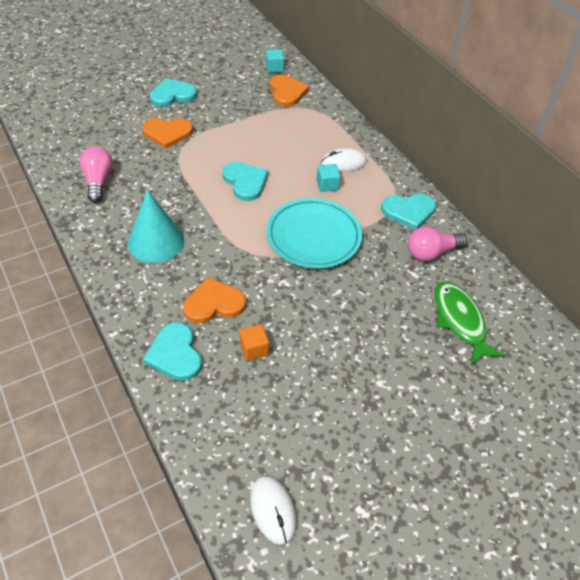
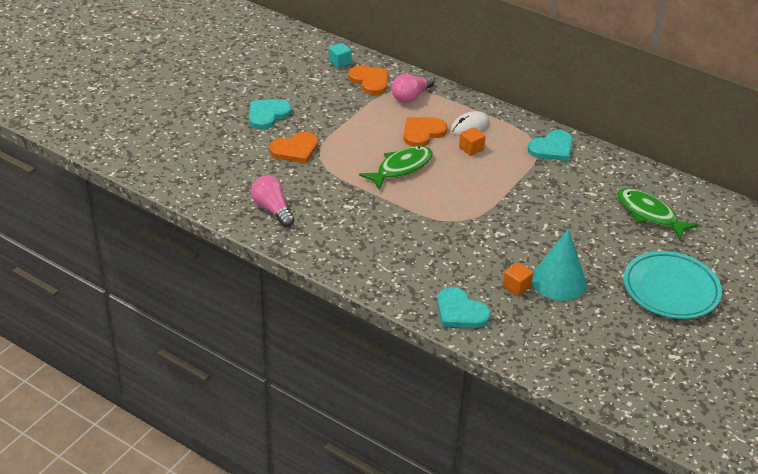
camera: 25 degrees left, 10 degrees down
turquoise cone [128,190,184,263] -> turquoise cone moved to [532,229,587,301]
orange heart [183,277,246,323] -> orange heart moved to [404,117,448,147]
turquoise heart [222,162,268,201] -> green fish [359,146,433,190]
white mouse [250,476,297,545] -> none
turquoise plate [266,198,362,269] -> turquoise plate moved to [623,251,722,319]
turquoise cube [316,164,341,192] -> orange cube [459,127,485,156]
pink light bulb [408,227,467,261] -> pink light bulb moved to [392,74,435,103]

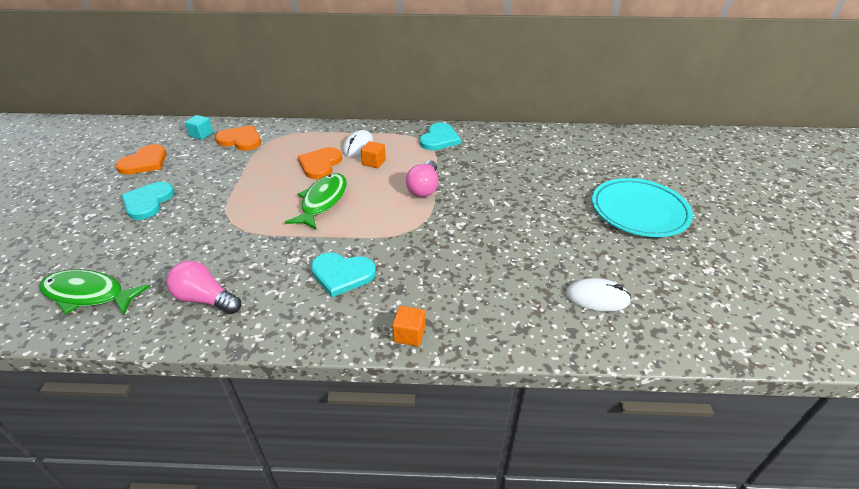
camera: 30 degrees left, 0 degrees up
orange heart [269,132,318,163] -> orange heart moved to [115,144,167,175]
pink light bulb [392,74,435,103] -> pink light bulb moved to [406,160,438,197]
turquoise heart [437,287,491,328] -> turquoise heart moved to [311,253,376,297]
orange cube [503,262,533,296] -> orange cube moved to [392,306,425,347]
turquoise cone [532,229,587,301] -> none
green fish [617,188,698,240] -> green fish moved to [39,269,150,315]
none -> white mouse [565,278,632,311]

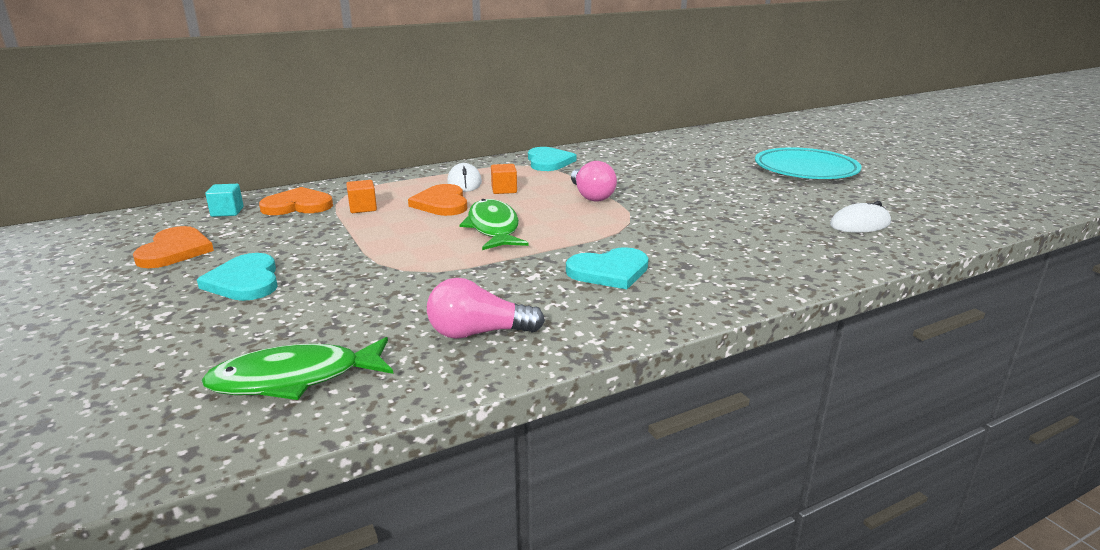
camera: 30 degrees left, 15 degrees down
orange cube [392,306,425,347] -> orange cube moved to [346,180,377,213]

